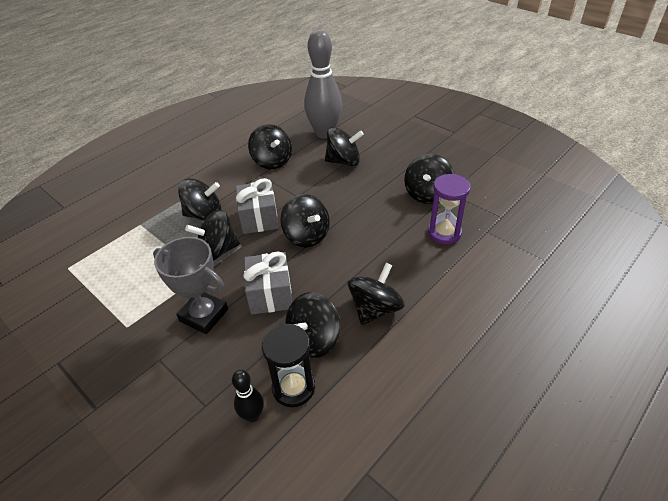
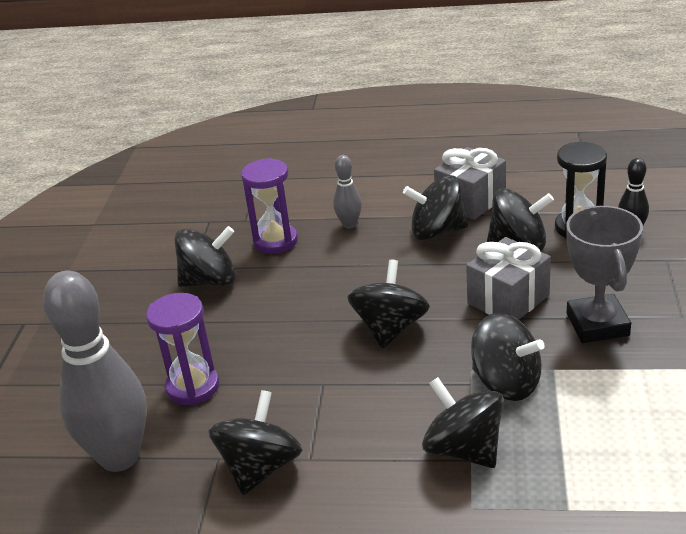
camera: 125 degrees left, 10 degrees down
grey gift [236,178,279,234] -> grey gift moved to [434,147,506,220]
black spinning top [325,127,364,166] -> purple hourglass [146,293,219,405]
none -> grey bowling pin [333,155,362,229]

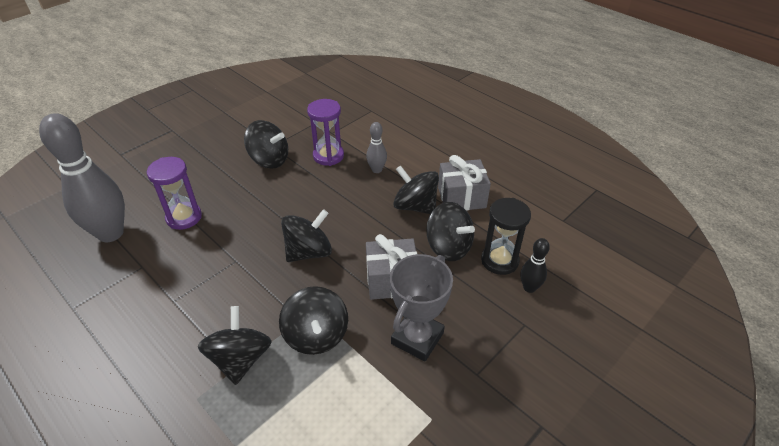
camera: 35 degrees right, 10 degrees up
black spinning top [208,390,302,495] -> none

